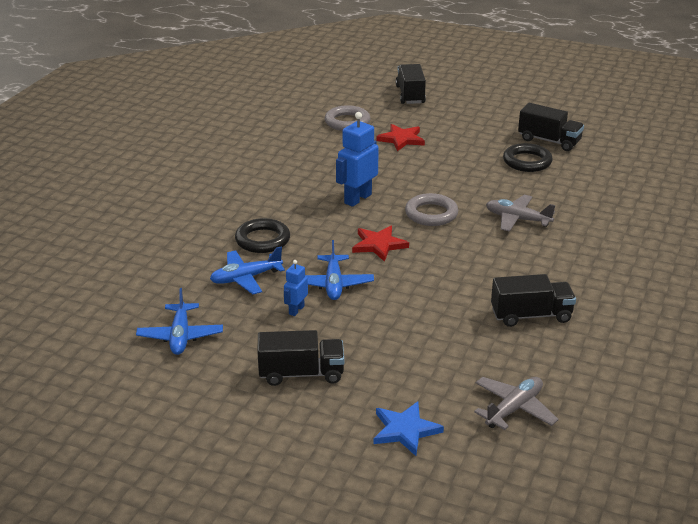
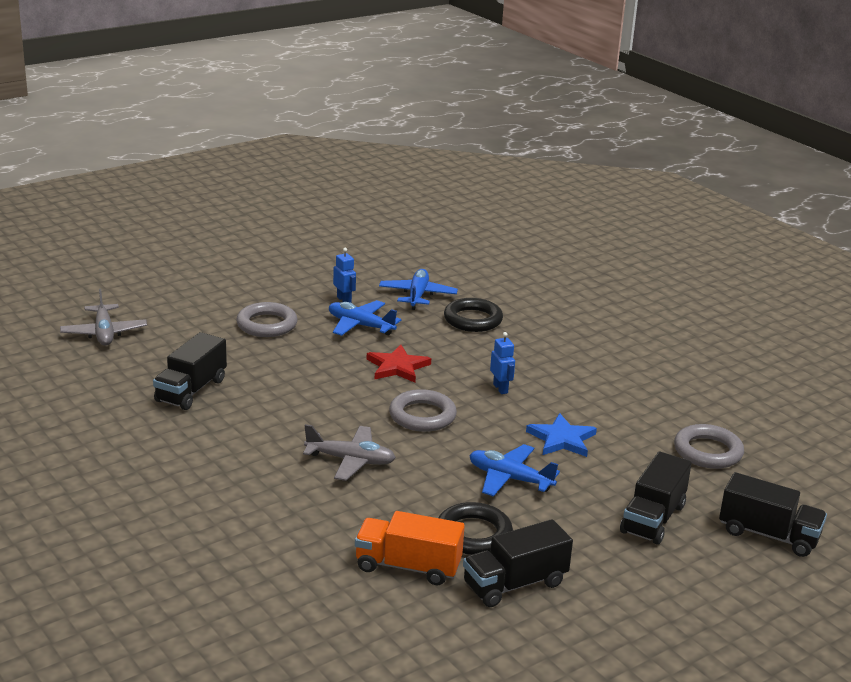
camera: 120 degrees right, 5 degrees down
blue plane [136,288,223,355] -> blue plane moved to [469,444,560,497]
black truck [257,330,344,386] -> black truck moved to [620,451,692,545]
blue robot [336,112,379,207] -> blue robot [490,332,515,394], size x0.54
blue star [373,401,444,456] -> blue star moved to [526,413,597,457]
red star [376,124,425,151] -> none
grey plane [486,195,555,232] -> grey plane turned 45 degrees clockwise [303,424,396,481]
none -> grey ring [236,302,297,337]
none -> orange truck [355,511,465,585]

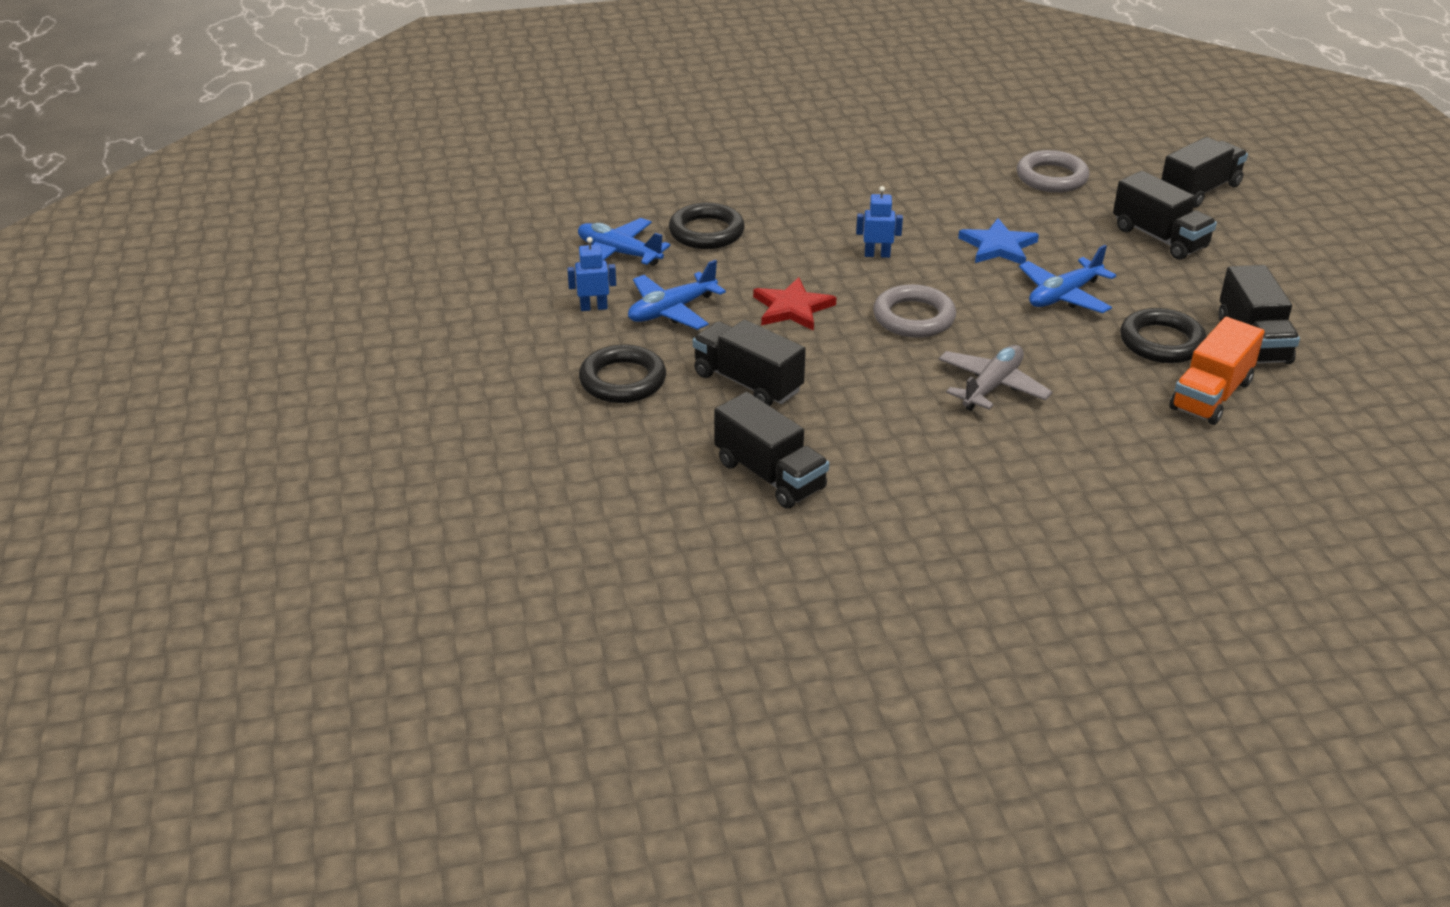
camera: 65 degrees left, 10 degrees up
grey plane [60,289,147,346] -> none
grey ring [236,302,297,337] -> black ring [579,344,666,403]
none -> black truck [693,320,806,406]

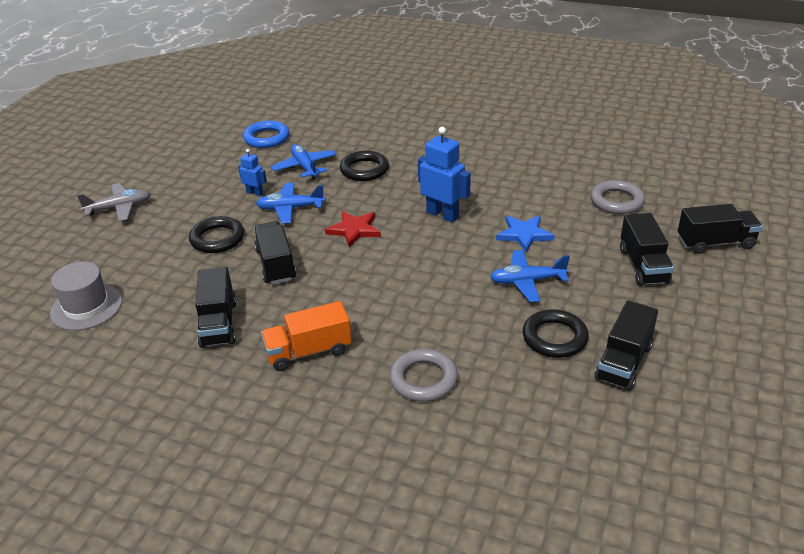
camera: 35 degrees right, 0 degrees up
blue robot [856,186,903,258] -> blue robot [418,127,471,222], size x1.85
grey ring [873,284,956,338] -> grey ring moved to [389,349,458,402]
grey plane [939,345,1052,411] -> grey plane moved to [77,183,151,222]
orange truck [1169,317,1265,425] -> orange truck moved to [261,301,352,371]
none -> grey hat [50,262,122,330]
none -> blue ring [243,121,289,148]

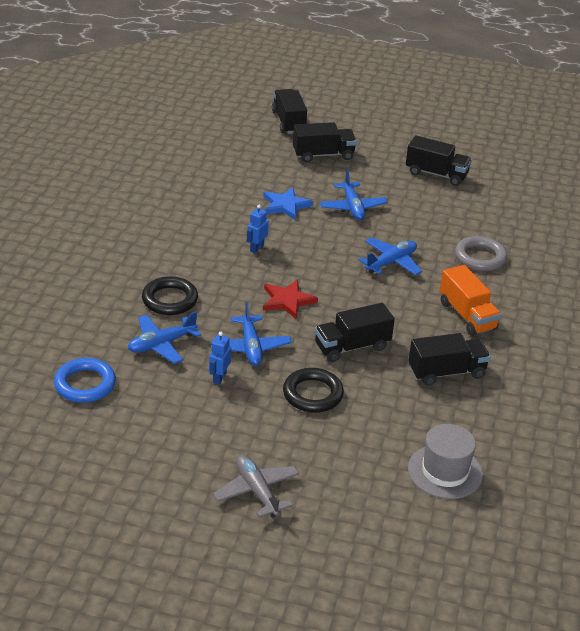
camera: 100 degrees left, 0 degrees up
blue robot [418,127,471,222] -> blue robot [247,205,269,253], size x0.54
black ring [523,309,589,358] -> none
grey ring [591,180,645,214] -> none
none -> blue plane [359,237,422,275]

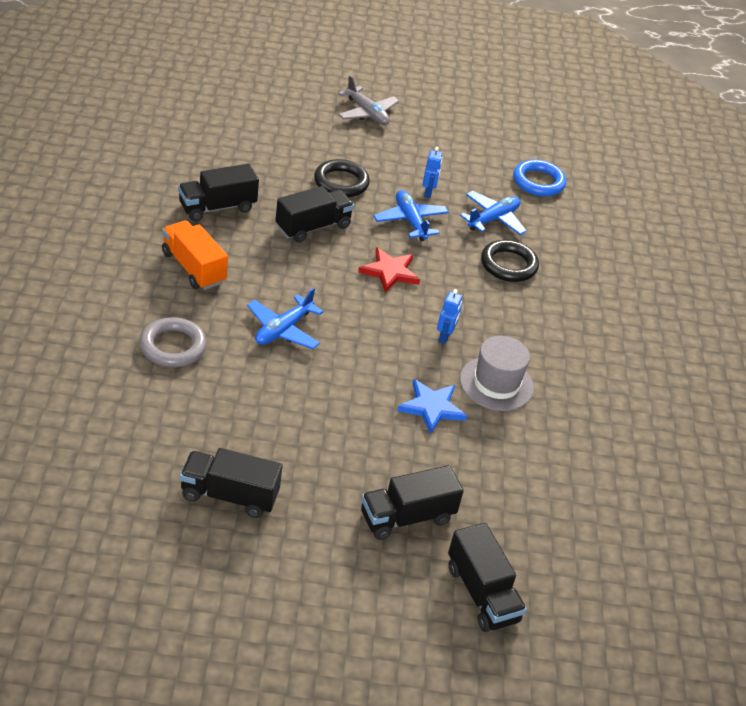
camera: 165 degrees right, 5 degrees up
blue plane [320,170,388,220] -> none
grey hat [408,424,483,499] -> grey hat moved to [460,336,534,411]

